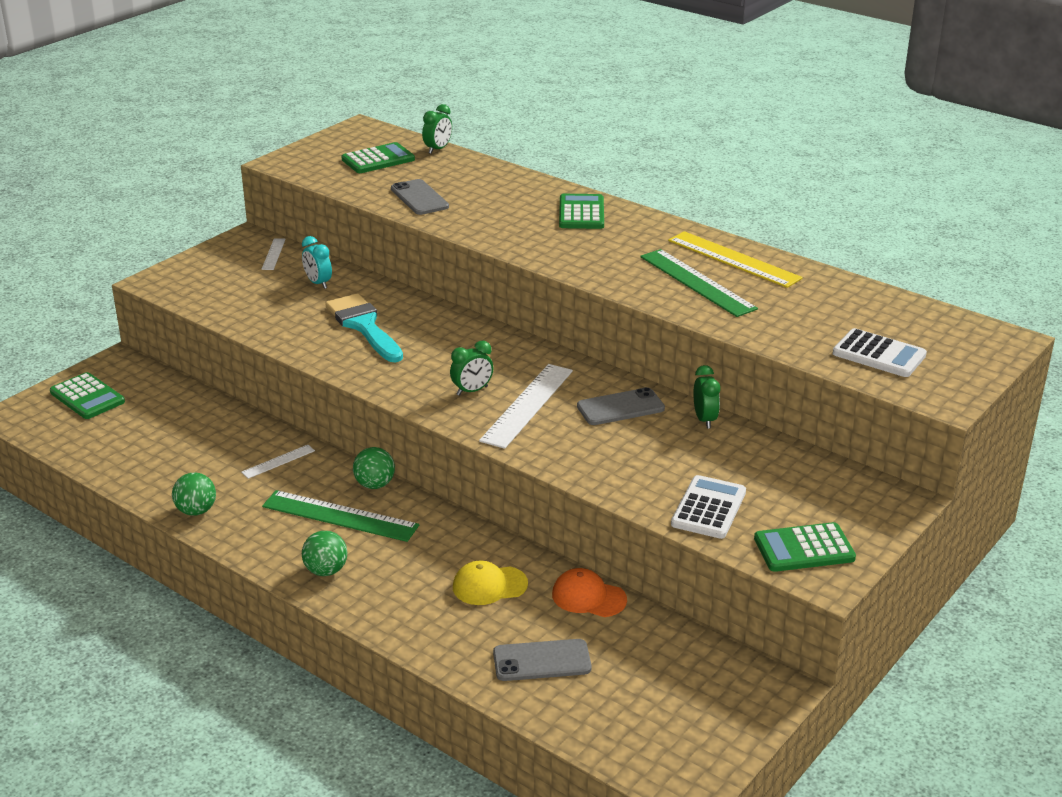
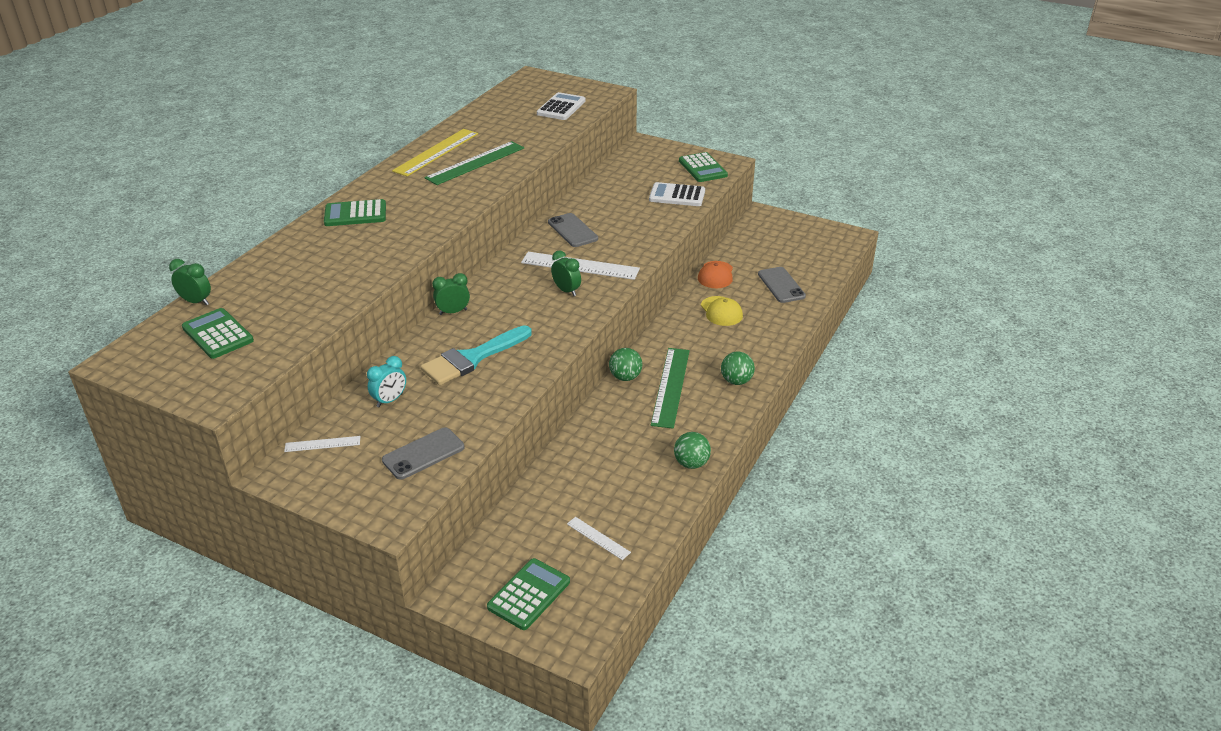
camera: 100 degrees left, 5 degrees up
white ruler [241,445,315,479] -> white ruler moved to [567,517,631,560]
grey phone [391,179,449,215] -> grey phone moved to [382,427,464,480]
green clock [693,365,720,429] -> green clock moved to [432,273,470,315]

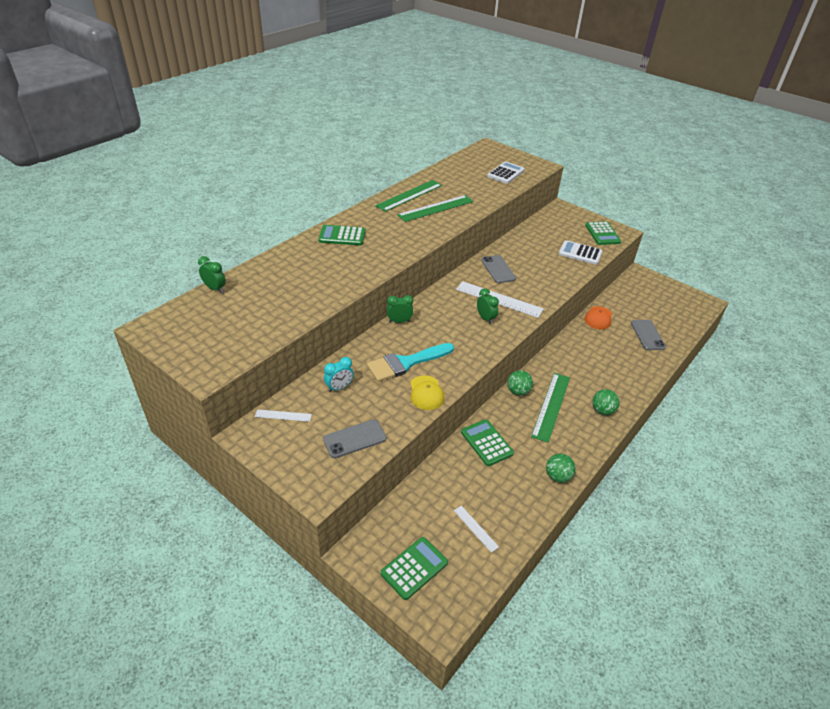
camera: 10 degrees right, 5 degrees up
green calculator [182,308,254,359] -> green calculator moved to [461,419,514,466]
yellow ruler [392,129,478,177] -> green ruler [375,180,442,212]
yellow cap [701,296,743,326] -> yellow cap moved to [410,375,444,410]

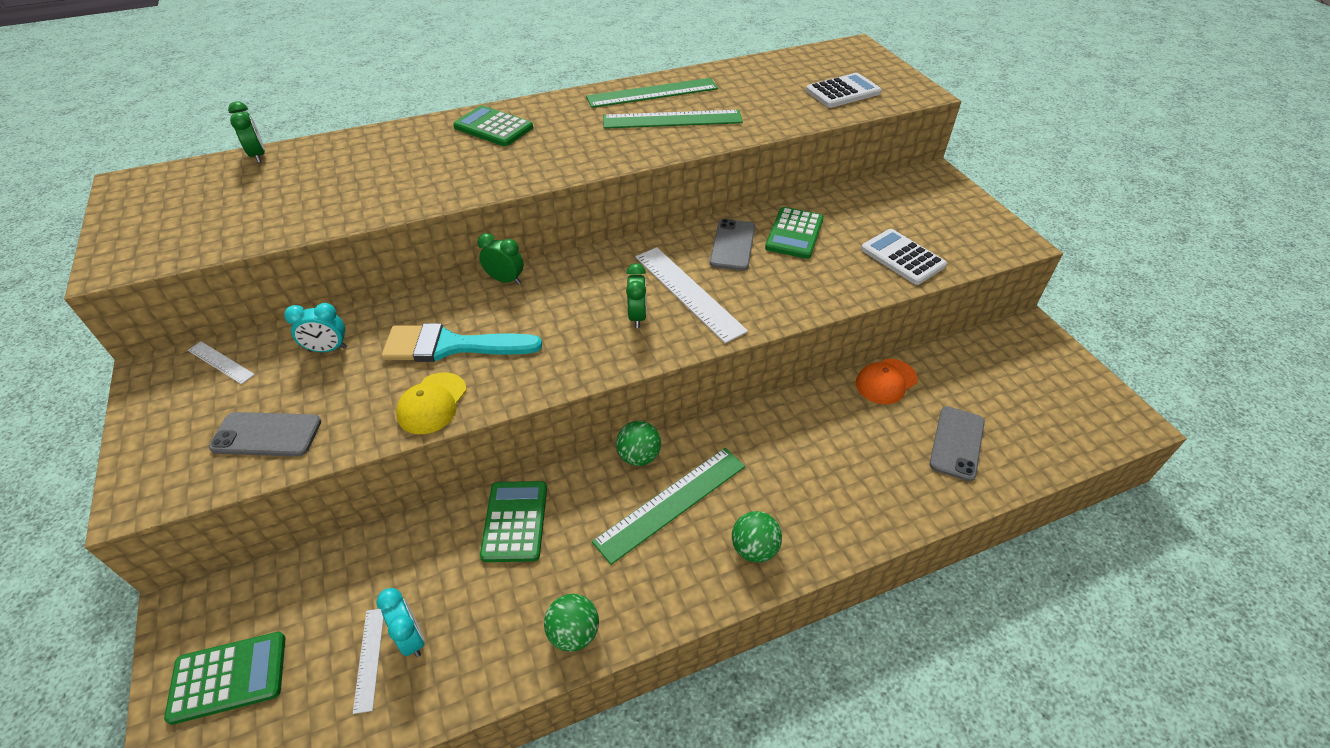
camera: 30 degrees right, 5 degrees up
green calculator [585,221,621,245] -> green calculator moved to [765,207,824,259]
none -> turquoise clock [376,588,424,657]

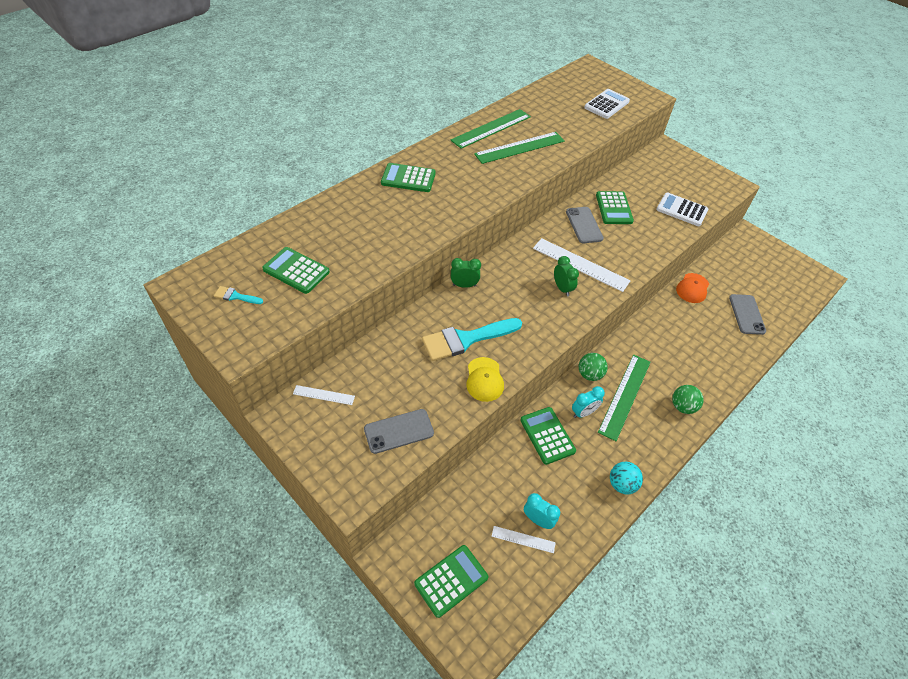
camera: 25 degrees left, 5 degrees up
green clock [228,101,265,163] -> none
turquoise clock [284,303,347,352] -> turquoise clock moved to [572,386,605,418]
white ruler [353,609,384,714] -> white ruler turned 45 degrees counterclockwise [492,526,556,553]
green ball [544,594,599,652] -> turquoise ball [610,462,643,494]
none -> turquoise brush [214,286,263,304]
none -> green calculator [262,247,330,294]

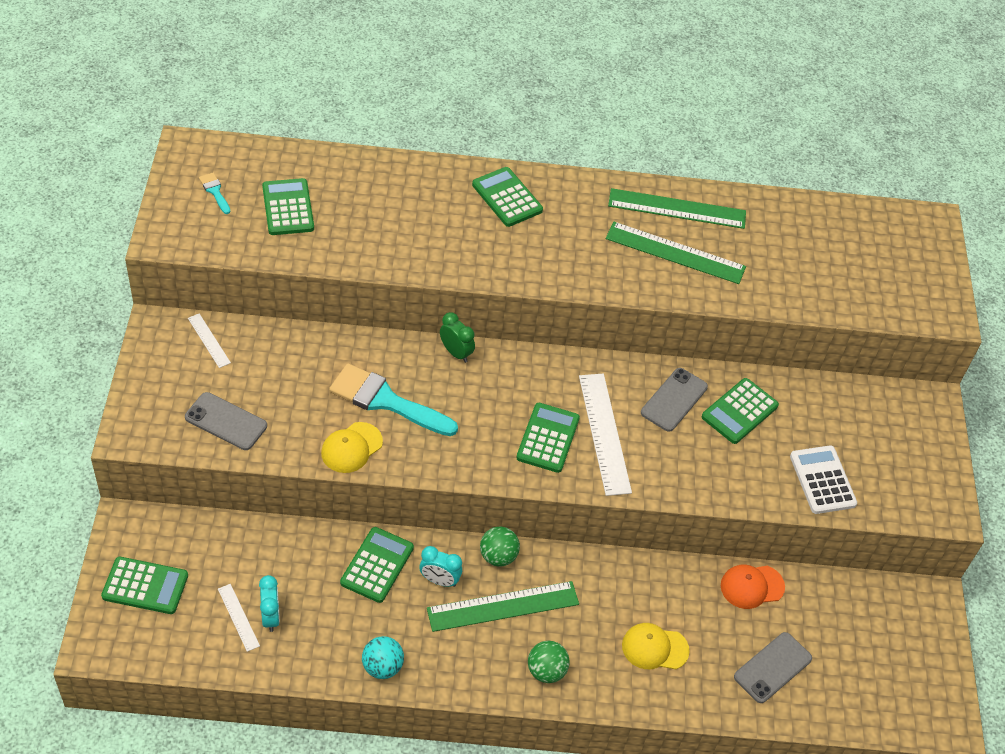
camera: 45 degrees right, 0 degrees up
green clock [554,256,579,296] -> green calculator [516,403,580,473]
white calculator [584,89,630,119] -> none
none -> yellow cap [622,623,690,669]

